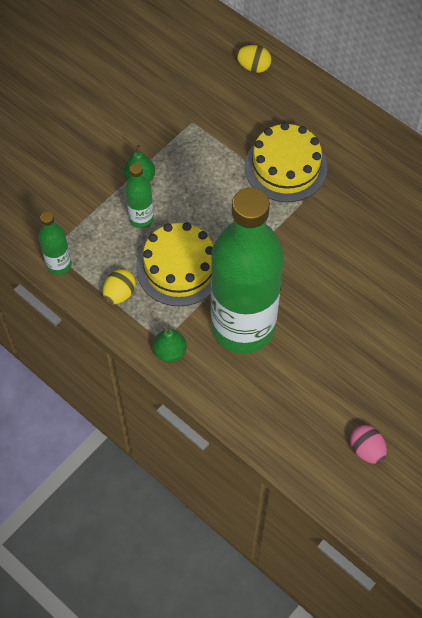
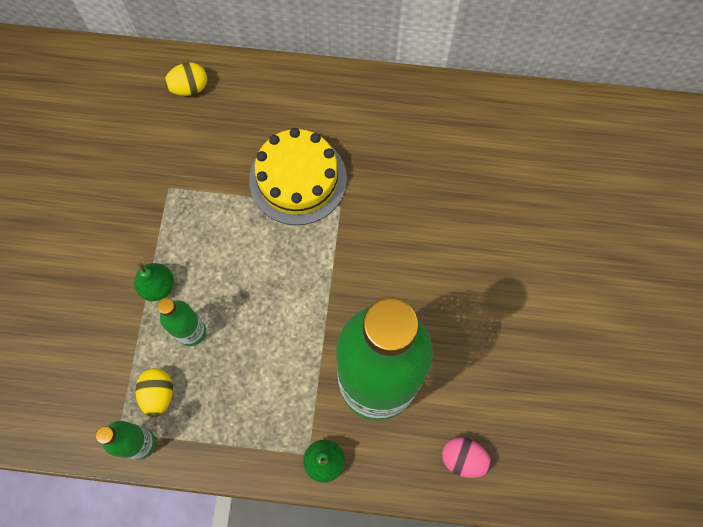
camera: 35 degrees left, 10 degrees up
yellow egg [103,269,136,304] -> yellow egg moved to [135,368,173,417]
yellow cake [136,222,214,306] -> none
pink egg [350,425,387,464] -> pink egg moved to [442,437,492,478]

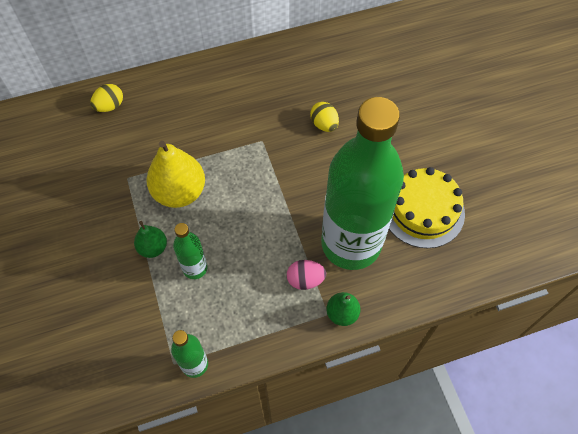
camera: 25 degrees left, 10 degrees down
yellow egg [135,368,173,417] -> yellow egg moved to [310,102,339,132]
yellow cake [249,128,347,225] -> yellow cake moved to [389,167,465,248]
pink egg [442,437,492,478] -> pink egg moved to [287,260,326,290]
none -> yellow pear [146,141,205,208]

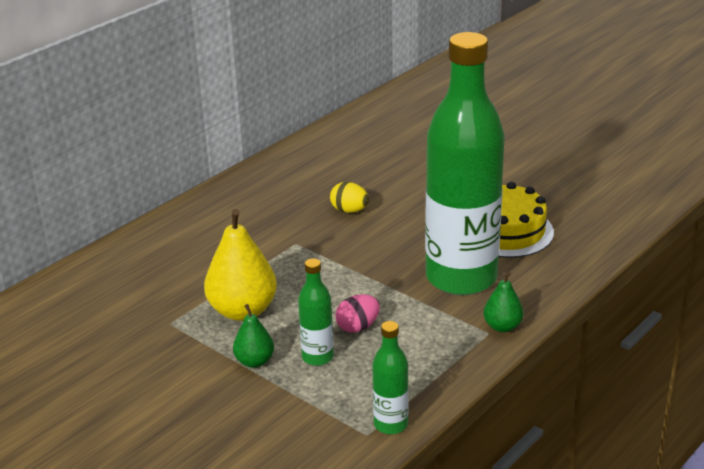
camera: 30 degrees left, 30 degrees down
yellow egg [90,84,123,112] -> none
pink egg [287,260,326,290] -> pink egg moved to [335,294,380,333]

